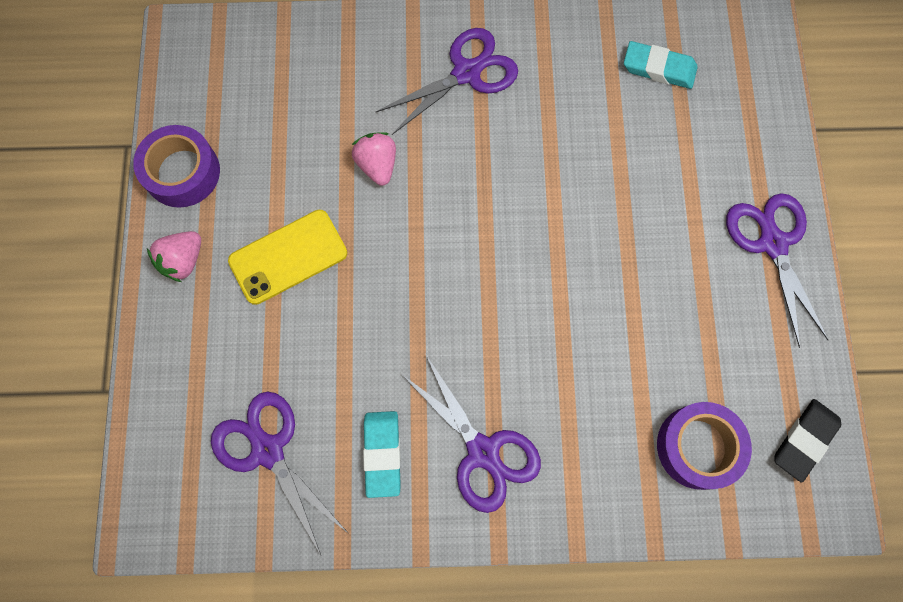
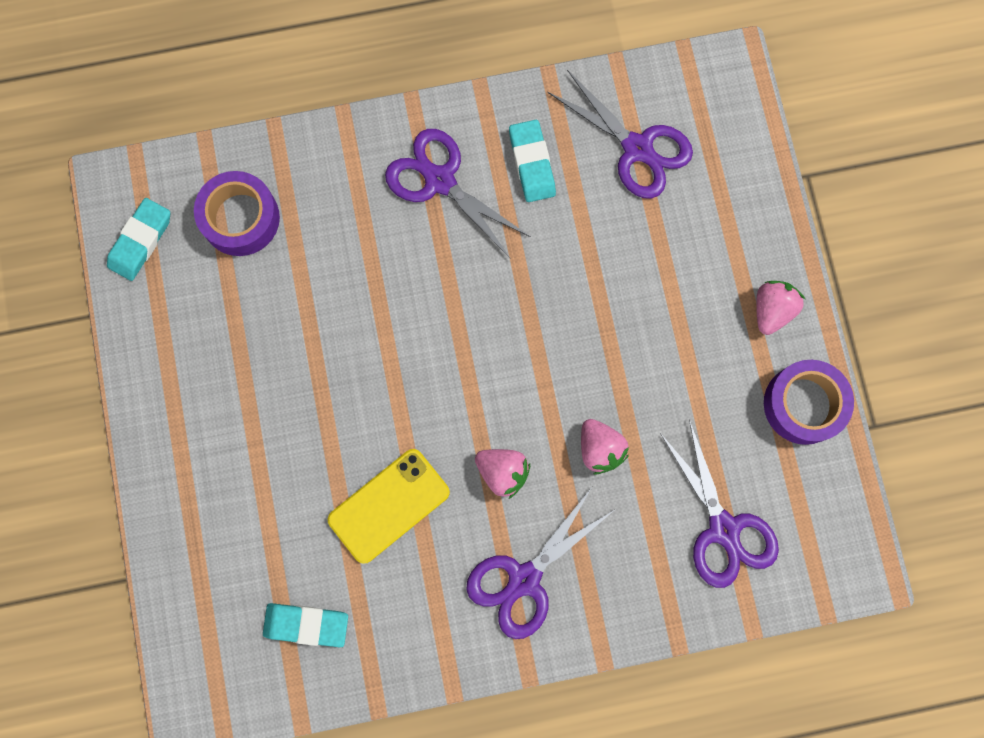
camera: 170 degrees right, 5 degrees up
yellow phone [228,210,347,305] -> yellow phone moved to [328,449,450,564]
purple scissors [726,193,828,348] -> purple scissors moved to [660,420,779,588]
black eraser [775,399,841,483] -> turquoise eraser [107,198,170,281]
none -> pink strawberry [475,449,530,499]

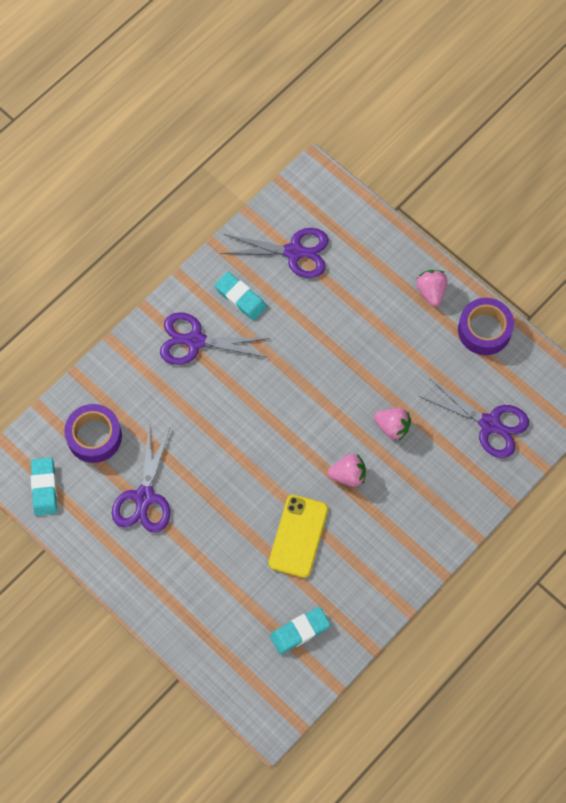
camera: 35 degrees left, 10 degrees down
purple scissors [466,487,616,639] -> purple scissors moved to [112,426,170,533]

